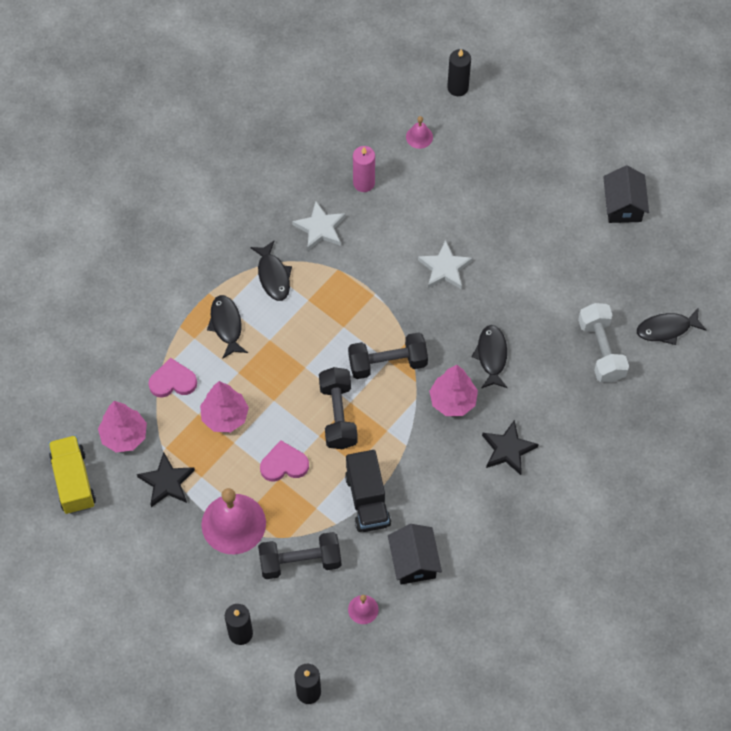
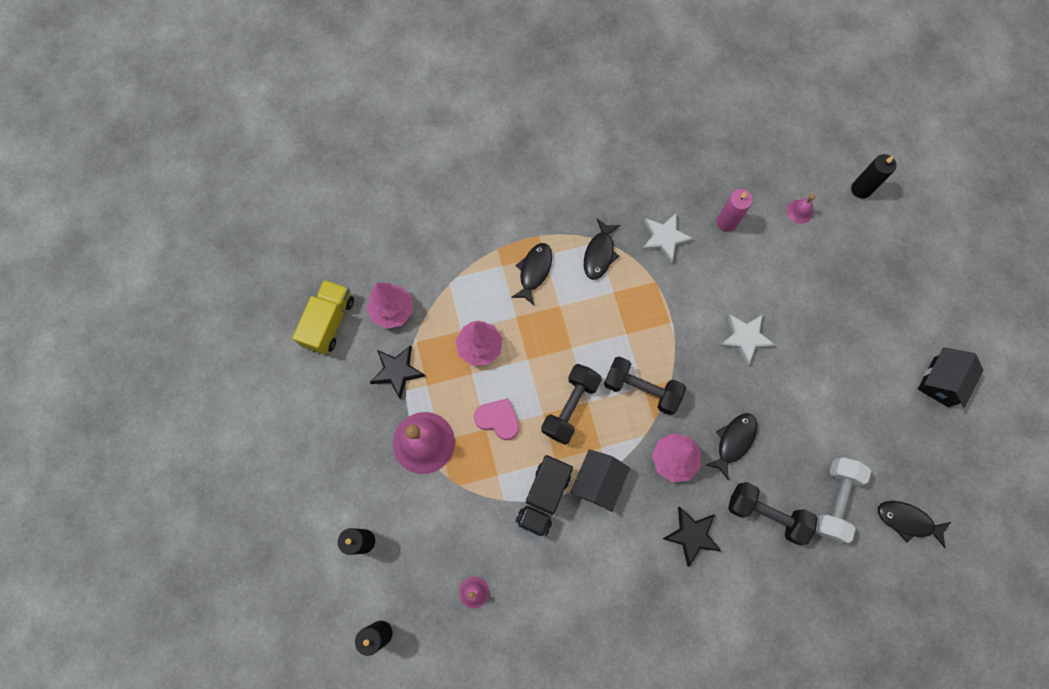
camera: 35 degrees right, 10 degrees up
pink heart [148,358,197,398] -> none
black dumbbell [258,532,341,579] -> black dumbbell moved to [728,482,817,545]
black house [388,524,442,584] -> black house moved to [570,449,630,512]

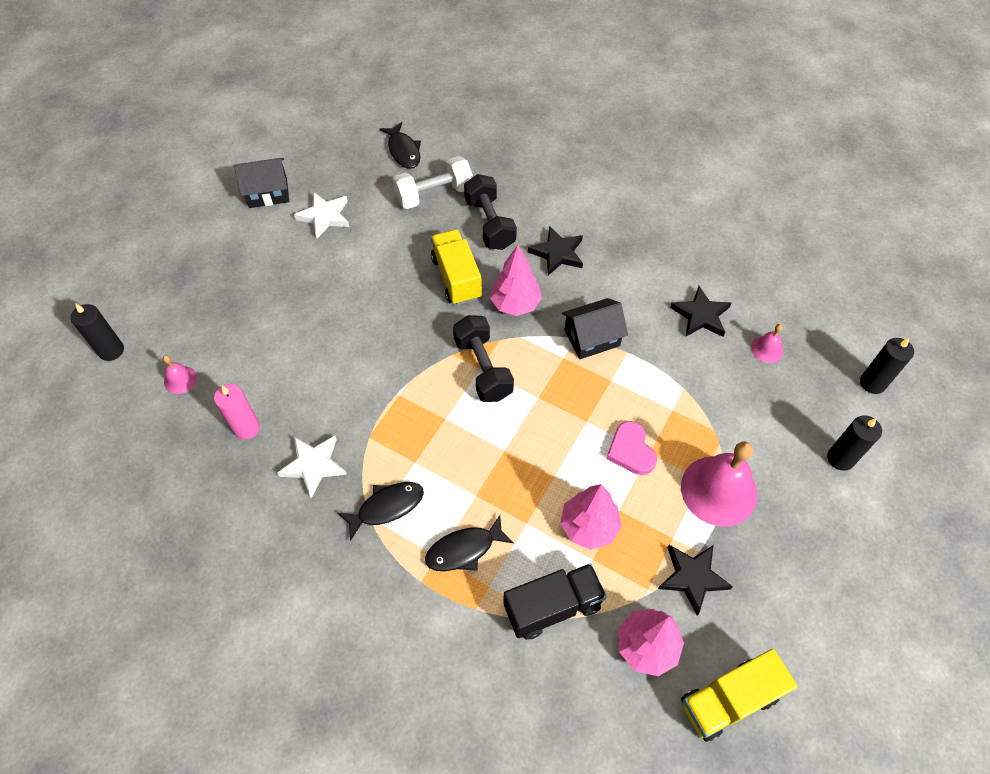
camera: 135 degrees left, 15 degrees down
black truck [516,455,573,538] -> black truck moved to [503,563,607,640]
black dumbbell [541,364,602,445] -> none
black fish [706,413,757,480] -> yellow truck [431,229,482,305]
white star [720,314,775,366] -> white star moved to [294,192,349,238]
none -> black star [670,286,731,337]

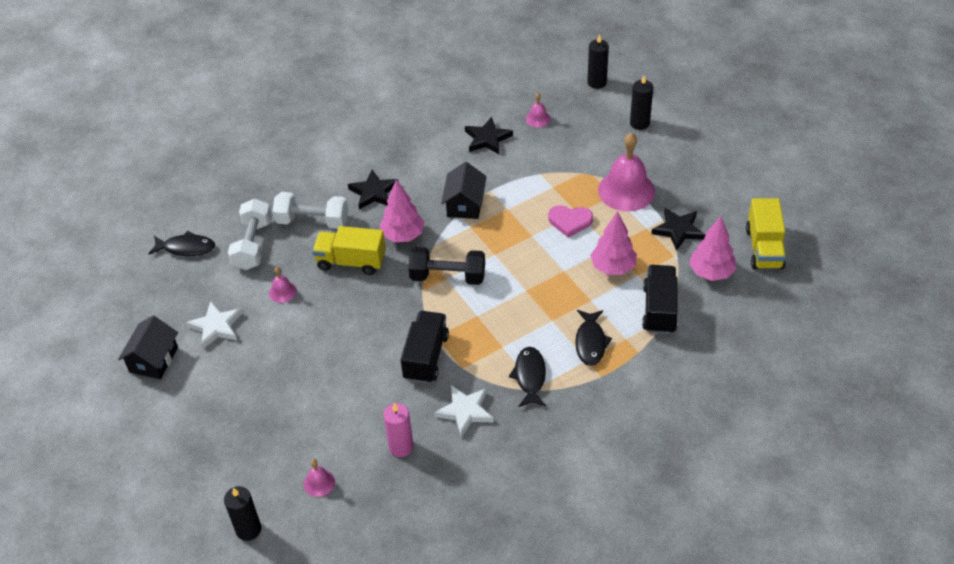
camera: 60 degrees left, 10 degrees down
black dumbbell [464,174,517,250] -> white dumbbell [272,192,348,229]
none -> pink bell [269,267,297,303]
none -> black truck [401,311,449,384]

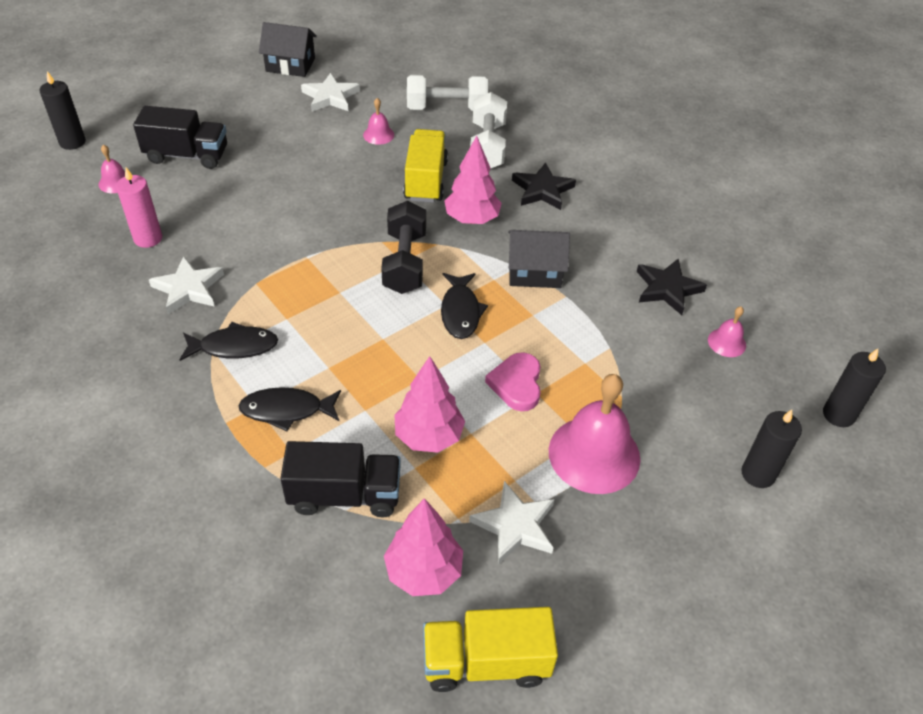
camera: 80 degrees right, 0 degrees up
black fish [148,231,215,256] -> black fish moved to [441,273,488,339]
black truck [401,311,449,384] -> black truck moved to [133,106,227,169]
black star [651,208,705,251] -> white star [469,481,554,564]

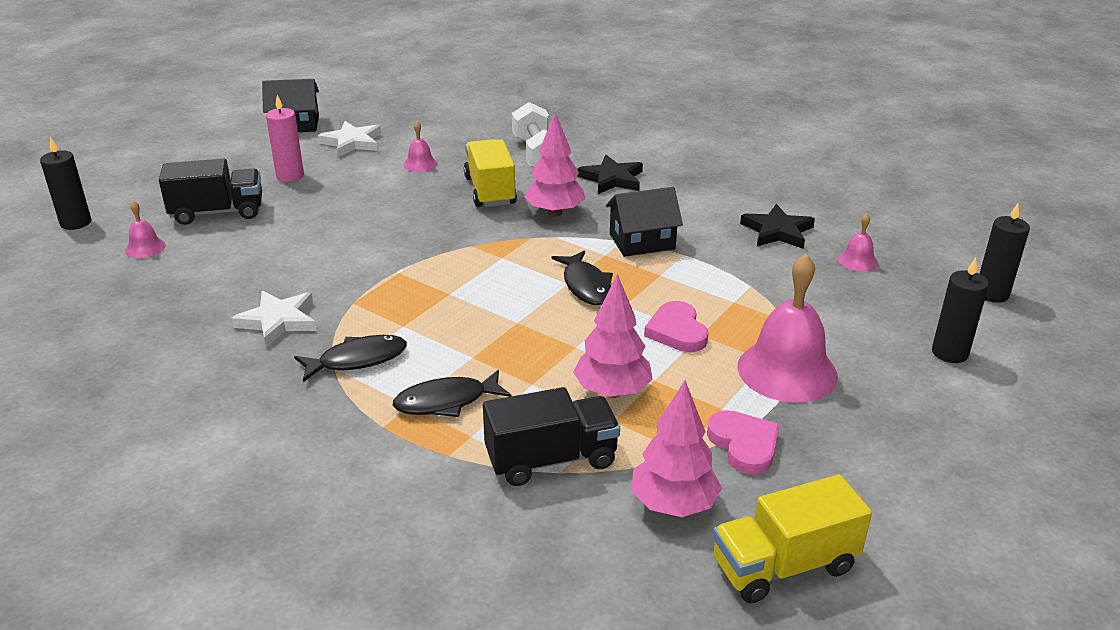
camera: 15 degrees left, 15 degrees down
pink candle [116,168,162,248] -> pink candle moved to [266,95,304,182]
black dumbbell [381,201,426,294] -> none
white dumbbell [407,75,488,111] -> none
white star [469,481,554,564] -> pink heart [707,410,780,475]

